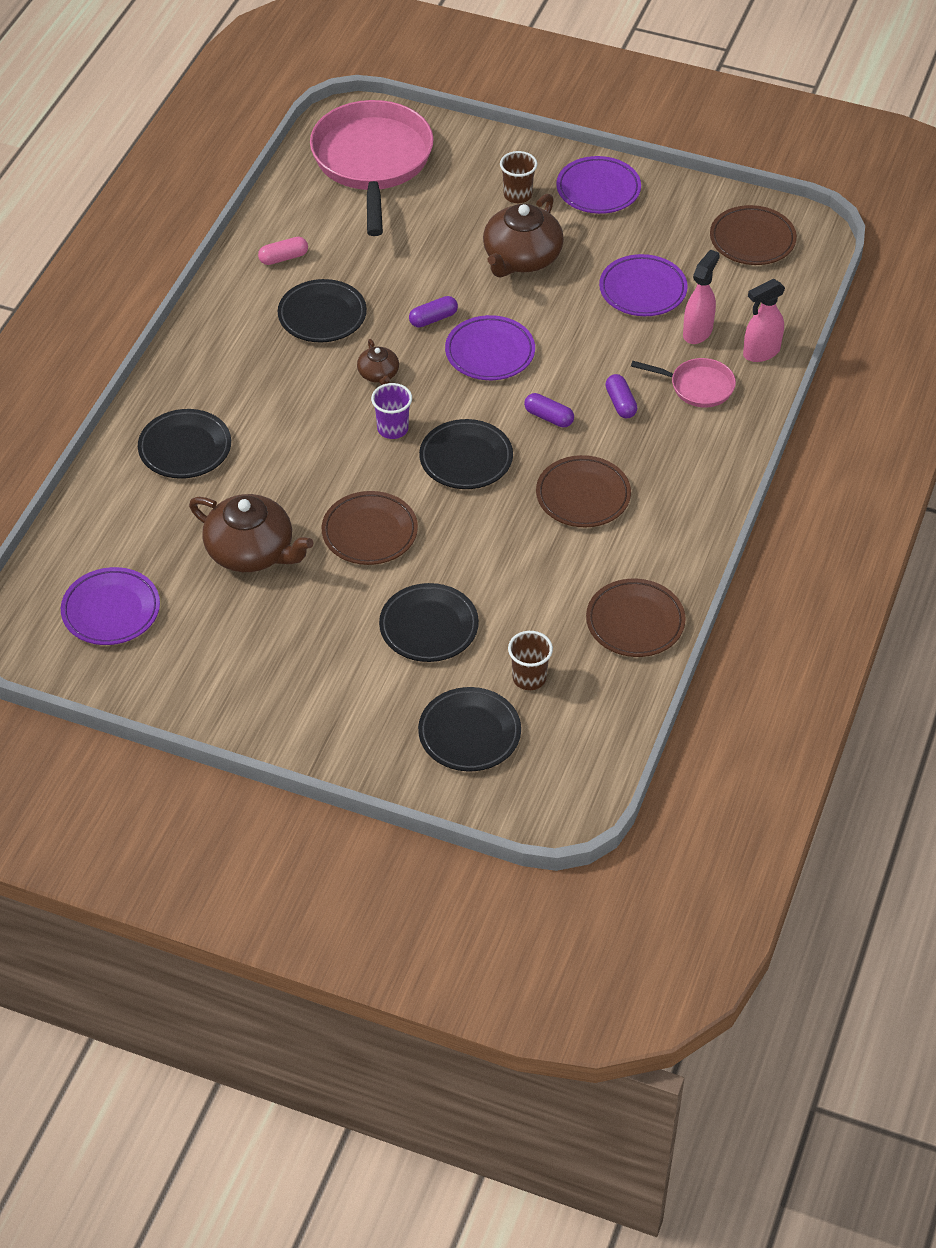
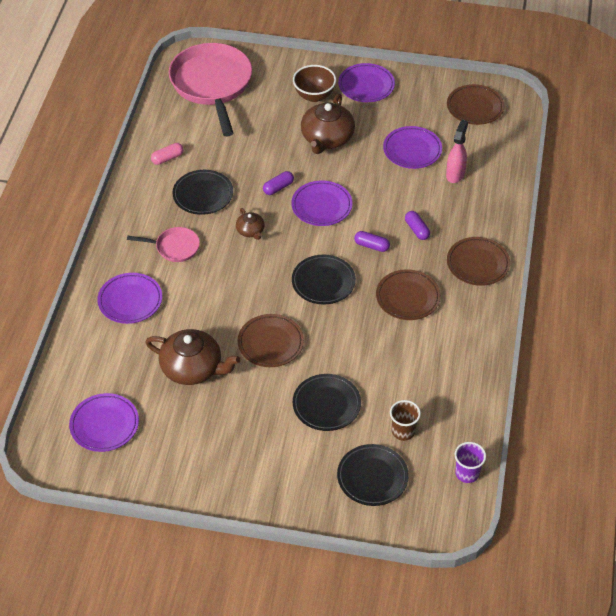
camera: 10 degrees left, 0 degrees up
black plate [138,409,231,479] -> purple plate [97,273,162,324]
purple cup [371,383,412,439] -> purple cup moved to [455,442,486,483]
brown cup [500,151,537,203] -> brown bowl [293,65,336,102]
brown plate [586,579,686,657] -> brown plate moved to [447,237,510,286]
pink pan [631,358,736,407] -> pink pan moved to [127,227,200,262]
pink spray bottle [743,279,785,362] -> none

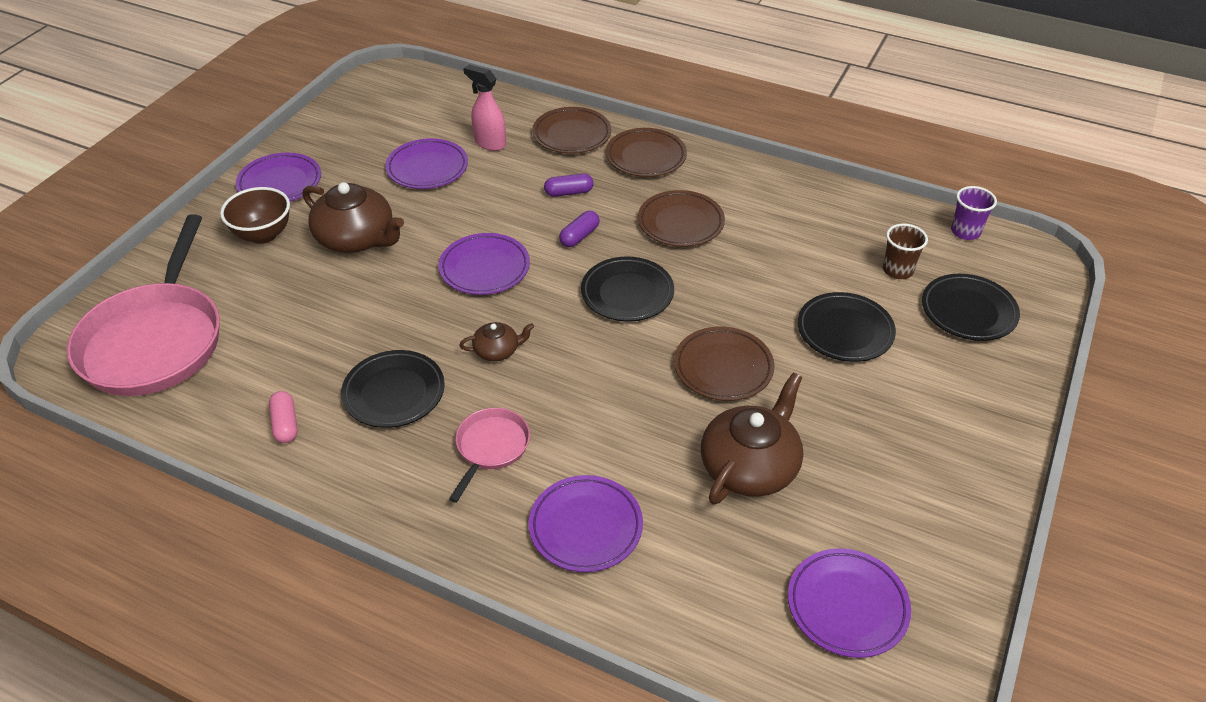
camera: 75 degrees left, 5 degrees down
pink pan [169,43,252,136] -> pink pan turned 90 degrees counterclockwise [67,214,220,396]
purple capsule [263,171,294,195] -> none
brown plate [447,84,504,125] -> brown plate moved to [532,107,611,154]

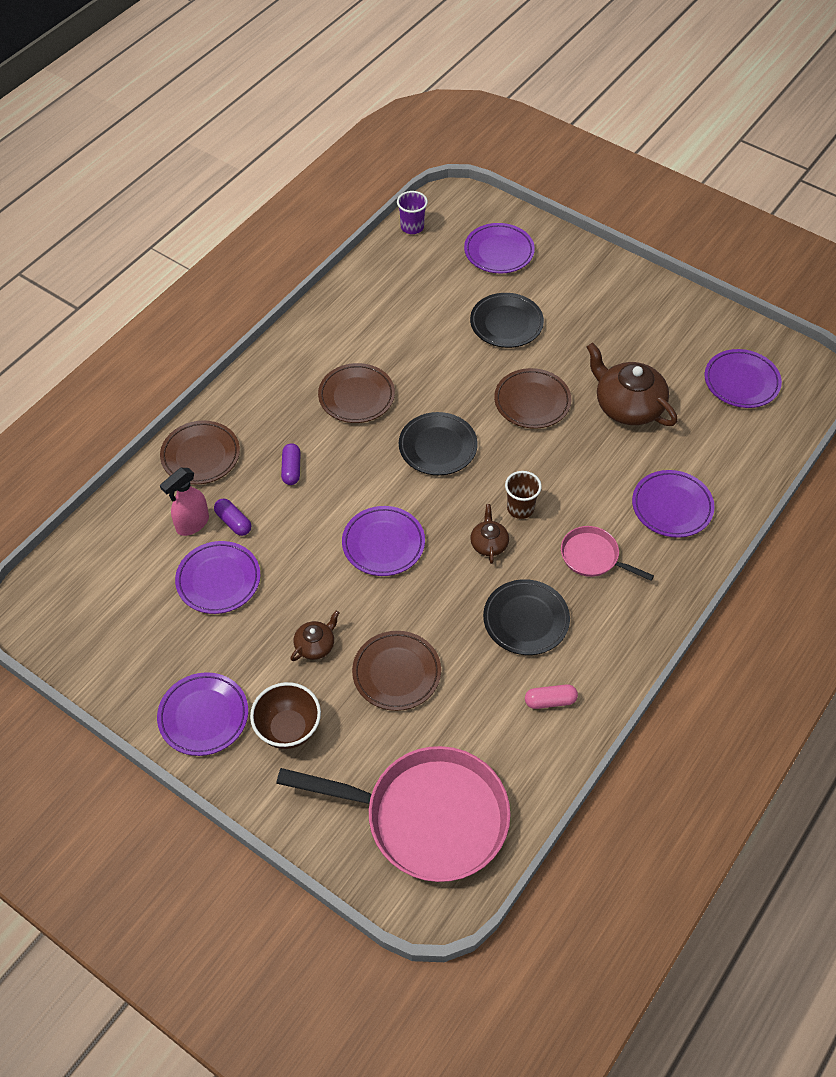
camera: 80 degrees left, 10 degrees up
brown teapot [303,182,404,253] -> brown teapot [290,610,339,661], size x0.50
purple capsule [559,211,600,247] -> purple capsule moved to [214,499,251,536]
brown plate [606,128,687,177] -> brown plate moved to [352,631,441,711]
brown cup [883,223,928,279] -> brown cup moved to [505,471,542,519]
black plate [922,274,1020,341] -> purple plate [464,223,535,274]

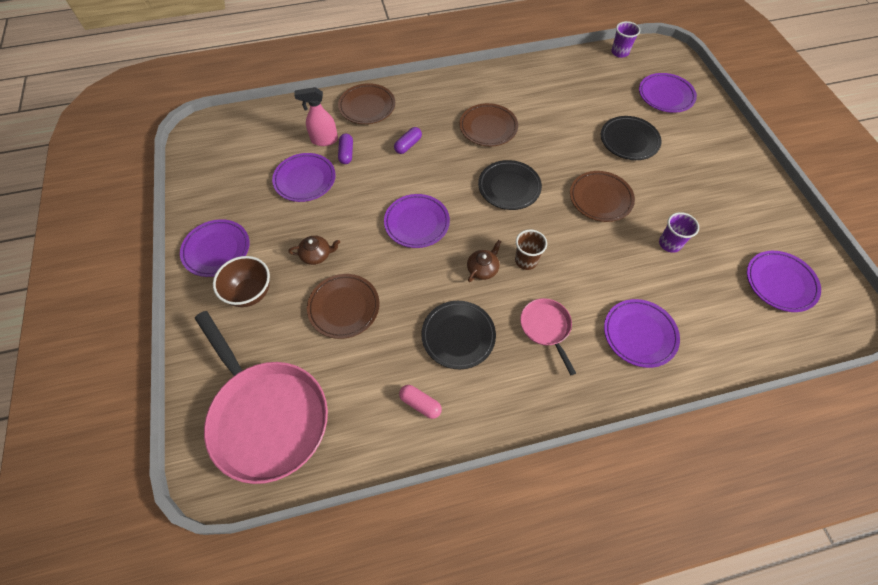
camera: 40 degrees right, 5 degrees up
brown teapot [587,342,678,426] -> purple cup [659,212,699,253]

